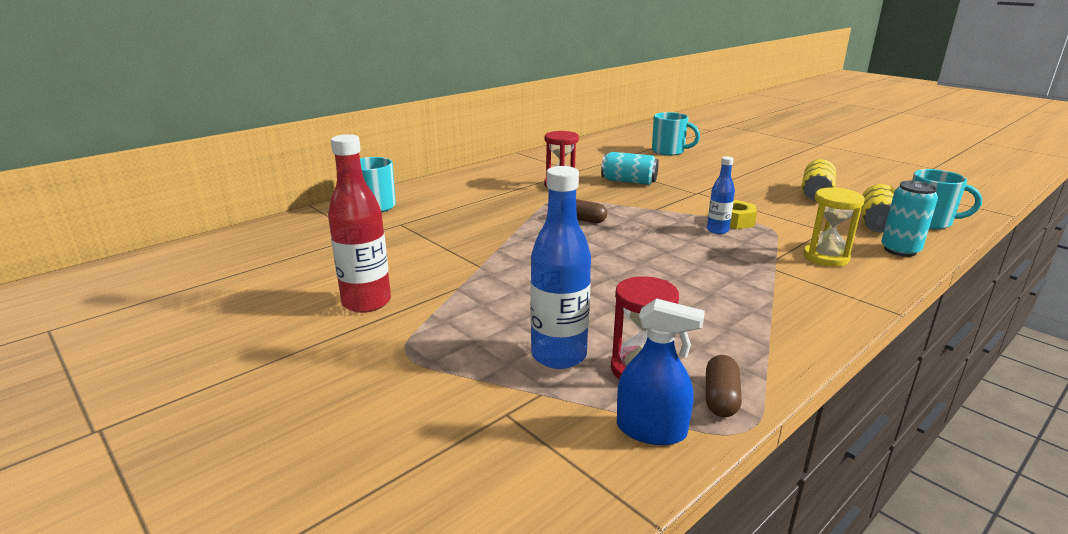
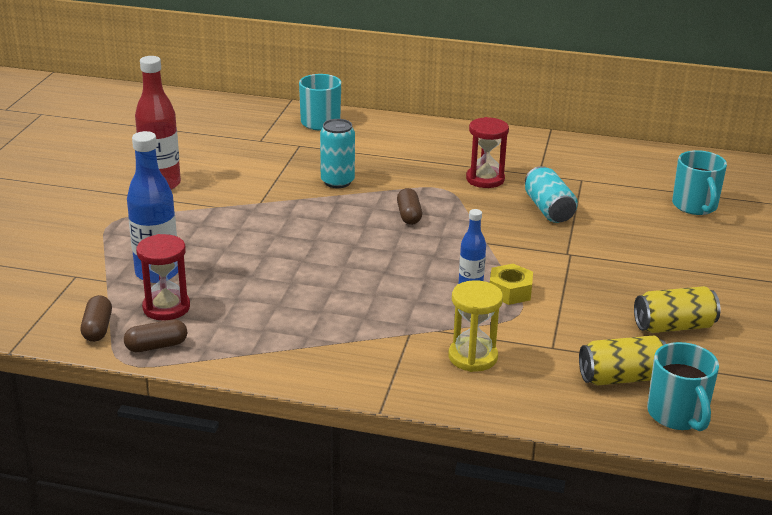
camera: 55 degrees right, 5 degrees up
blue spray bottle [617,298,705,445] -> brown capsule [81,295,112,342]
turquoise can [881,181,938,257] -> turquoise can moved to [320,119,355,188]

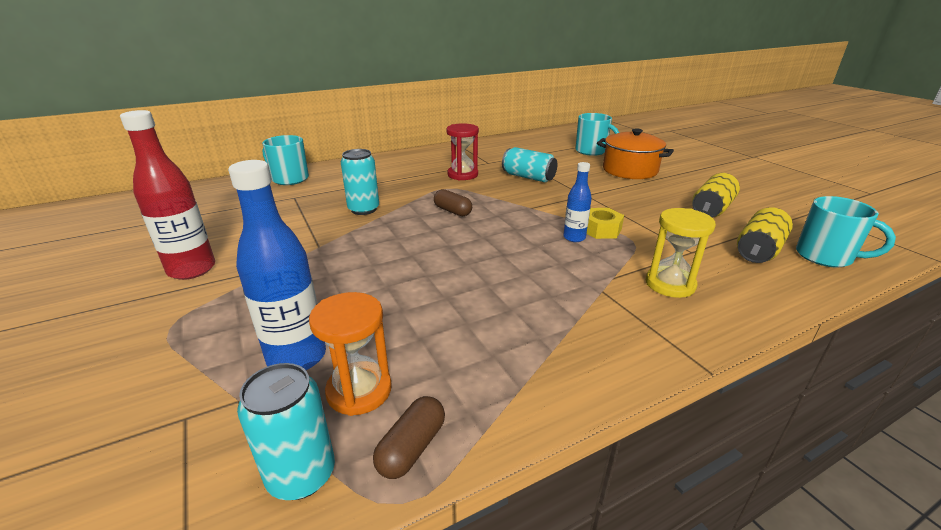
camera: 40 degrees left, 0 degrees up
brown capsule [81,295,112,342] -> turquoise can [237,363,335,500]
red hourglass [136,234,190,321] -> orange hourglass [309,292,392,416]
none -> orange pot [597,128,674,179]

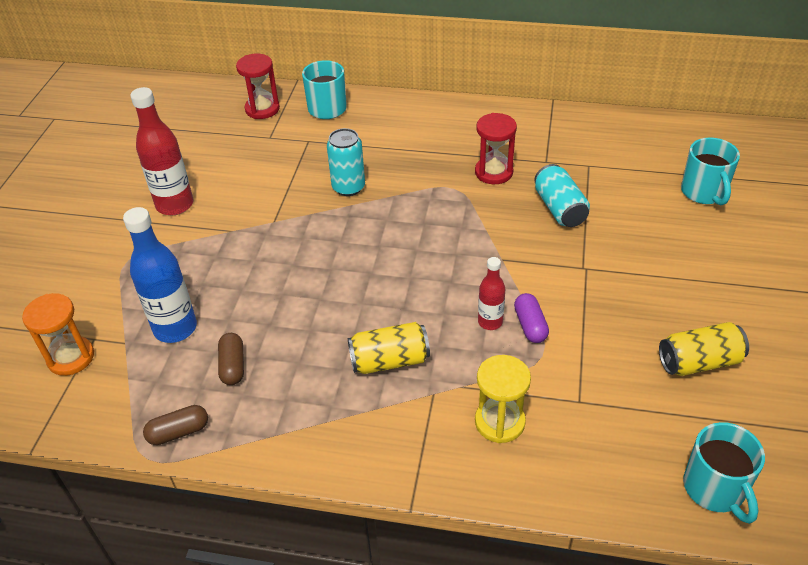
camera: 40 degrees right, 15 degrees up
turquoise can [237,363,335,500] -> none
orange hourglass [309,292,392,416] -> orange hourglass moved to [22,293,94,376]
brown capsule [434,189,472,216] -> brown capsule moved to [218,333,244,385]
blue bottle [563,162,592,242] -> red bottle [478,257,505,330]
yellow nut [587,208,624,239] -> purple capsule [514,293,549,343]
orange pot [597,128,674,179] -> none
yellow can [737,207,793,263] -> yellow can moved to [348,322,430,374]
none -> red hourglass [236,53,280,119]

